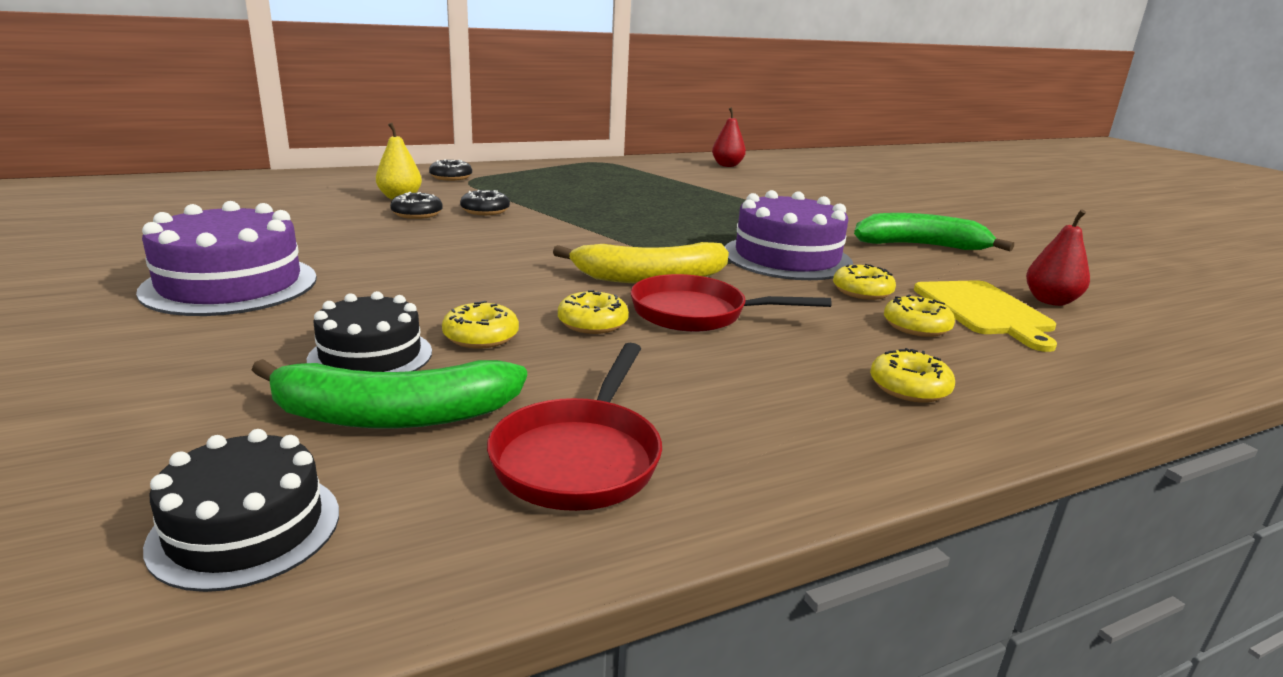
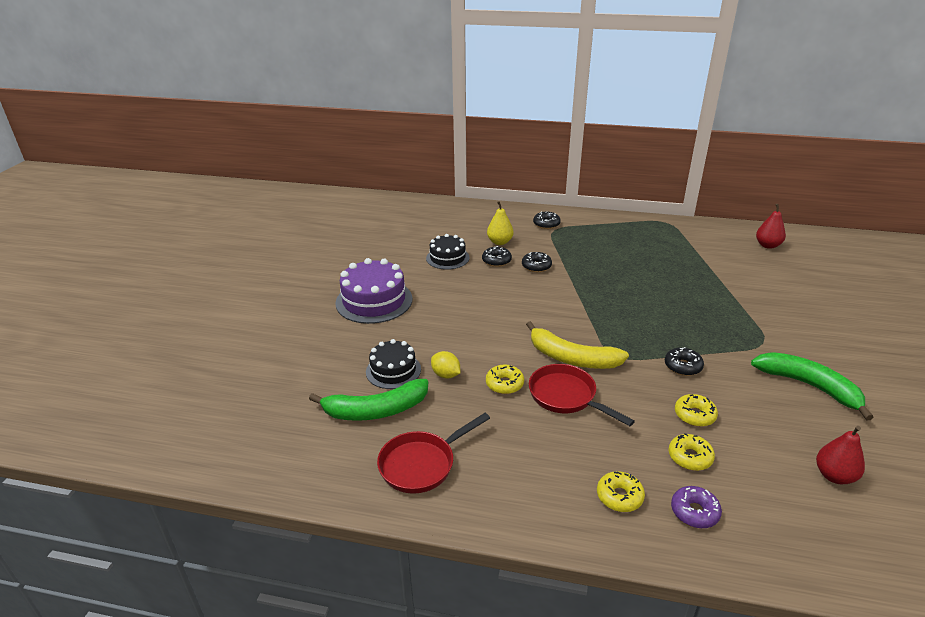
camera: 40 degrees right, 10 degrees up
black cake [143,429,339,592] -> black cake moved to [426,234,470,270]
green banana [252,359,527,429] -> green banana turned 45 degrees counterclockwise [309,379,428,421]
yellow donut [442,301,519,349] -> yellow lemon [431,351,460,379]
purple cake [725,190,853,280] -> black donut [665,347,704,376]
yellow cutting board [914,280,1057,352] -> none
none -> purple donut [671,486,722,528]

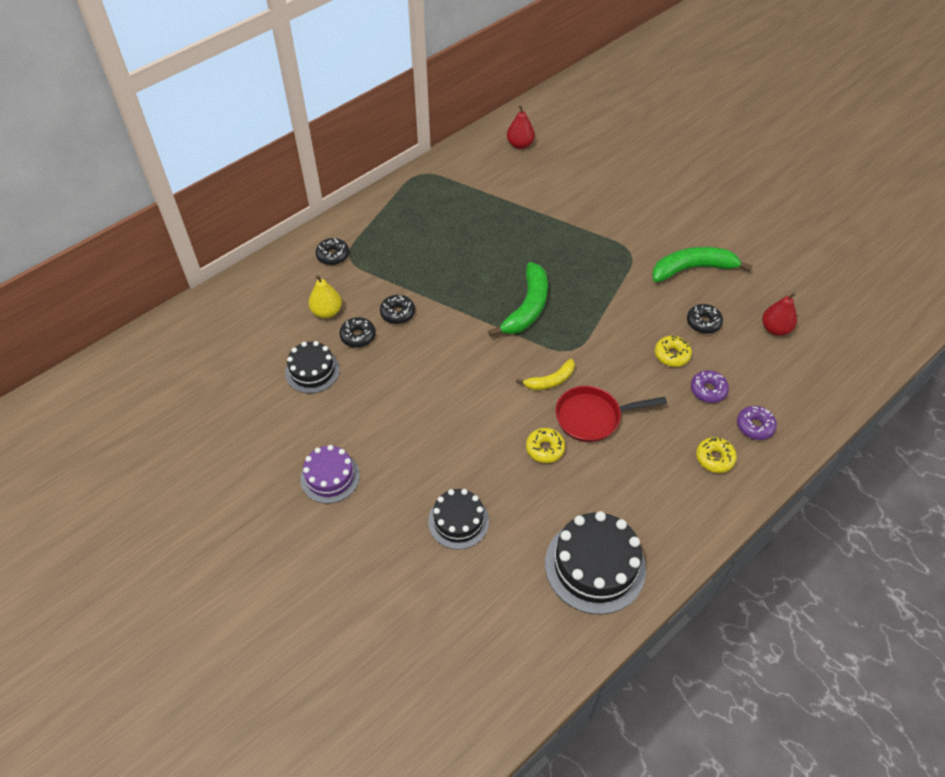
camera: 55 degrees left, 20 degrees up
green banana [309,379,428,421] -> green banana moved to [488,262,548,337]
purple cake [335,258,413,324] -> purple cake [300,445,360,504], size x0.62
red pan [377,413,490,494] -> black cake [545,511,646,614]
yellow lemon [431,351,460,379] -> none
yellow banana [526,321,629,369] -> yellow banana [516,359,575,390], size x0.58
black donut [665,347,704,376] -> black donut moved to [687,304,723,334]
yellow donut [668,433,715,471] -> purple donut [691,370,729,403]

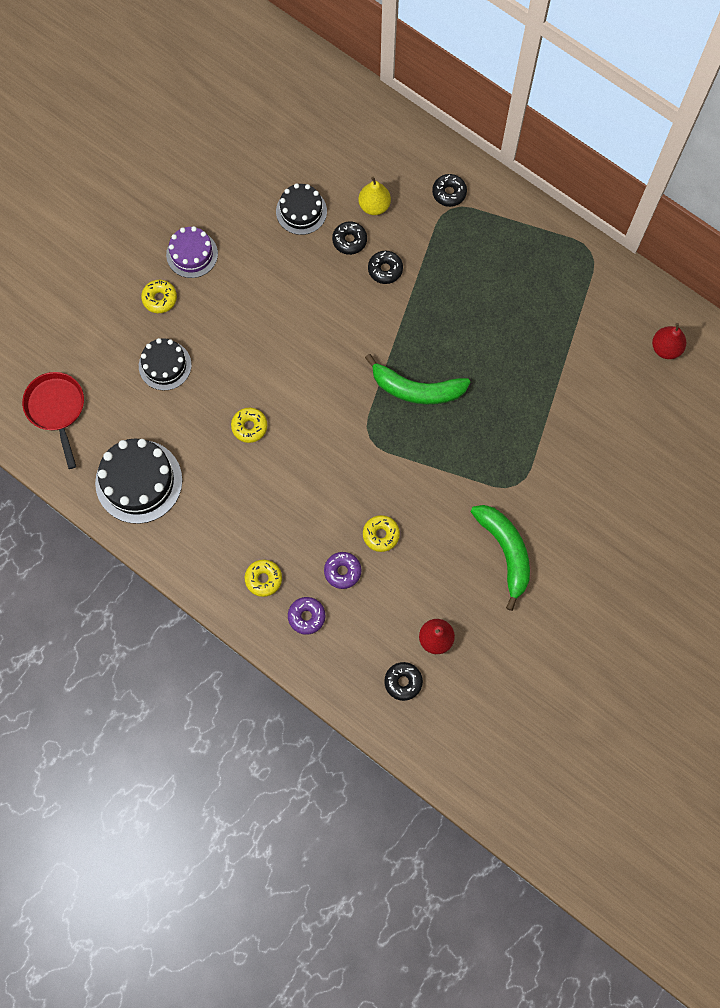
camera: 80 degrees right, 20 degrees up
yellow banana [516,359,575,390] -> none
red pan [555,386,667,442] -> red pan moved to [22,372,84,469]
black donut [687,304,723,334] -> black donut moved to [384,662,423,701]
none -> yellow donut [141,280,177,313]

